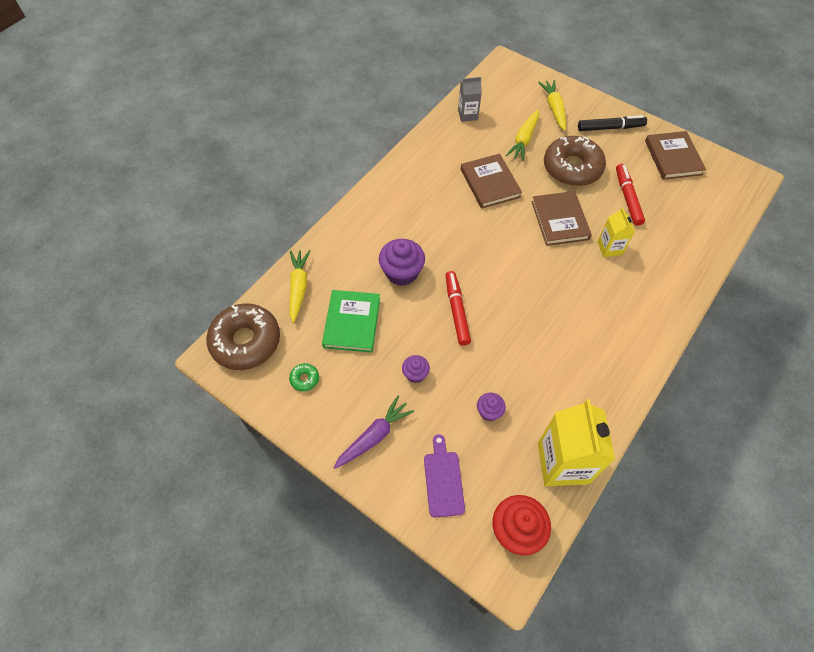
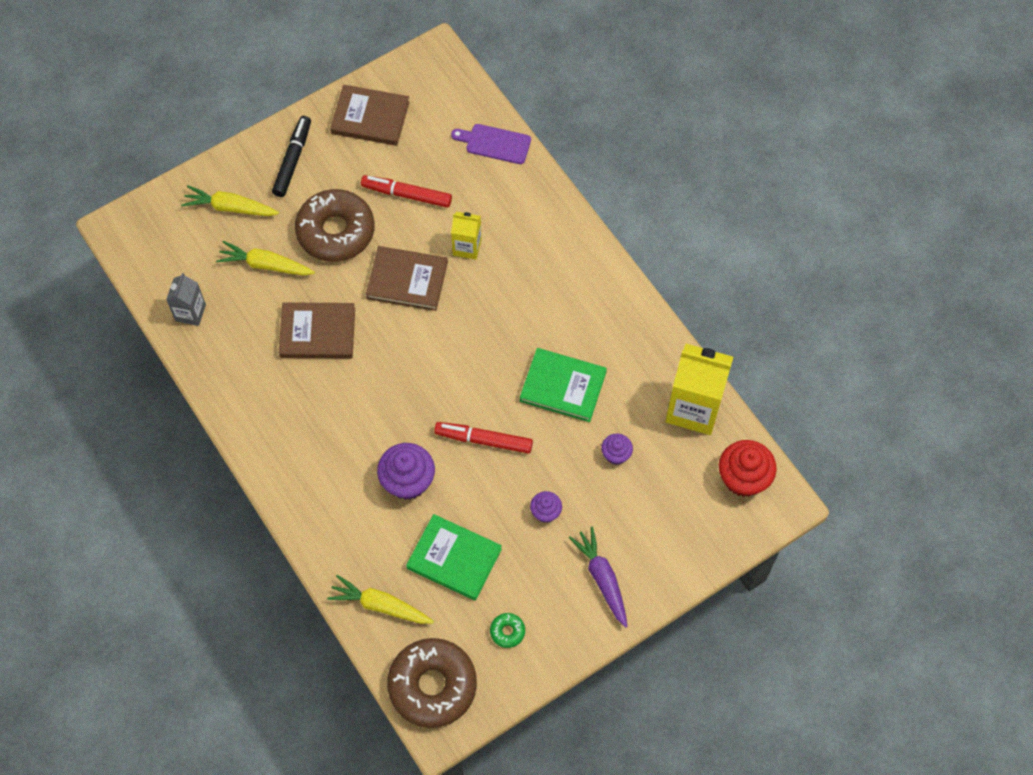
camera: 70 degrees left, 5 degrees up
purple cutting board [424,434,465,518] -> purple cutting board moved to [451,124,531,164]
yellow carrot [506,110,539,161] -> yellow carrot turned 150 degrees clockwise [216,241,315,276]
none -> green book [520,348,607,422]

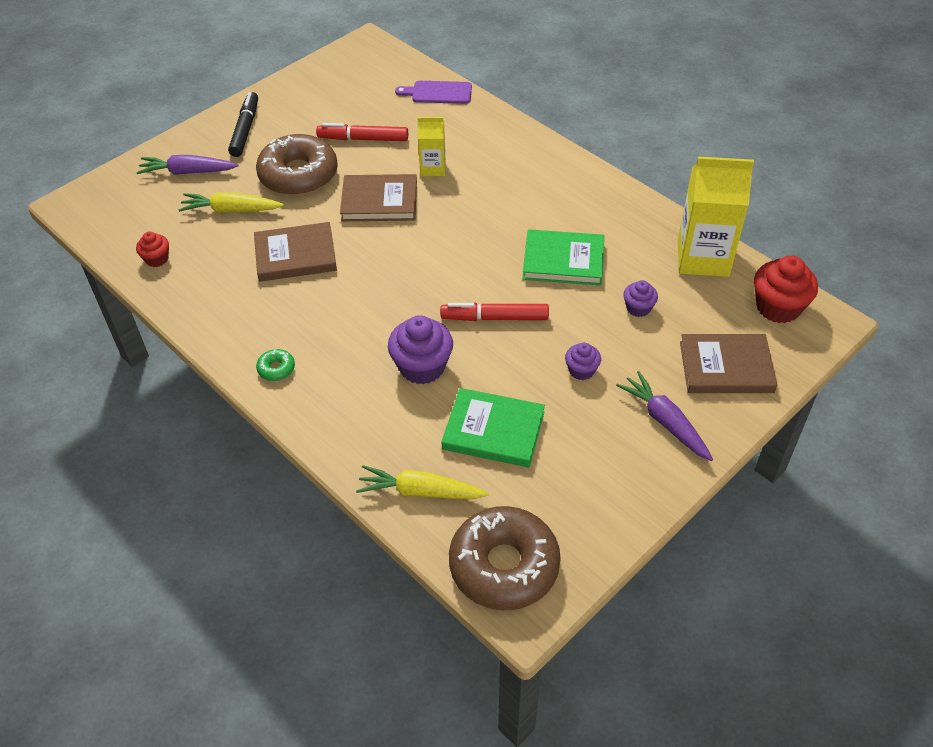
camera: 10 degrees left, 15 degrees down
grey carton [166,273,206,326] -> red cupcake [136,232,169,267]
yellow carrot [181,185,279,216] -> purple carrot [136,155,238,175]
brown book [330,85,410,146] -> brown book moved to [680,334,777,393]
green donut [490,613,525,648] -> green donut moved to [256,349,295,381]

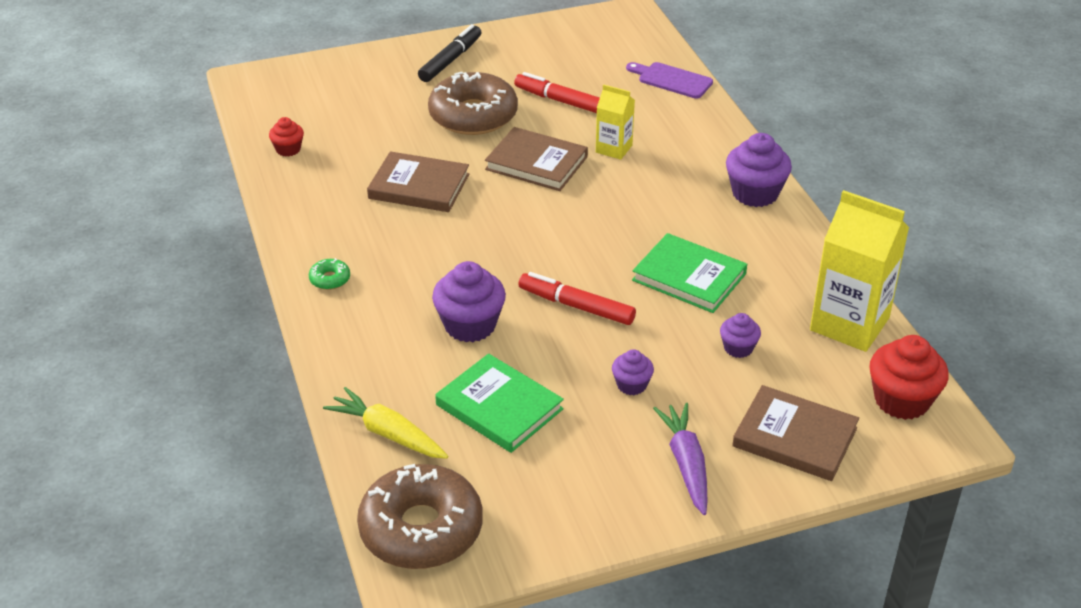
camera: 25 degrees right, 10 degrees down
purple carrot [136,155,238,175] -> none
yellow carrot [178,192,284,213] -> none
none -> purple cupcake [726,133,792,207]

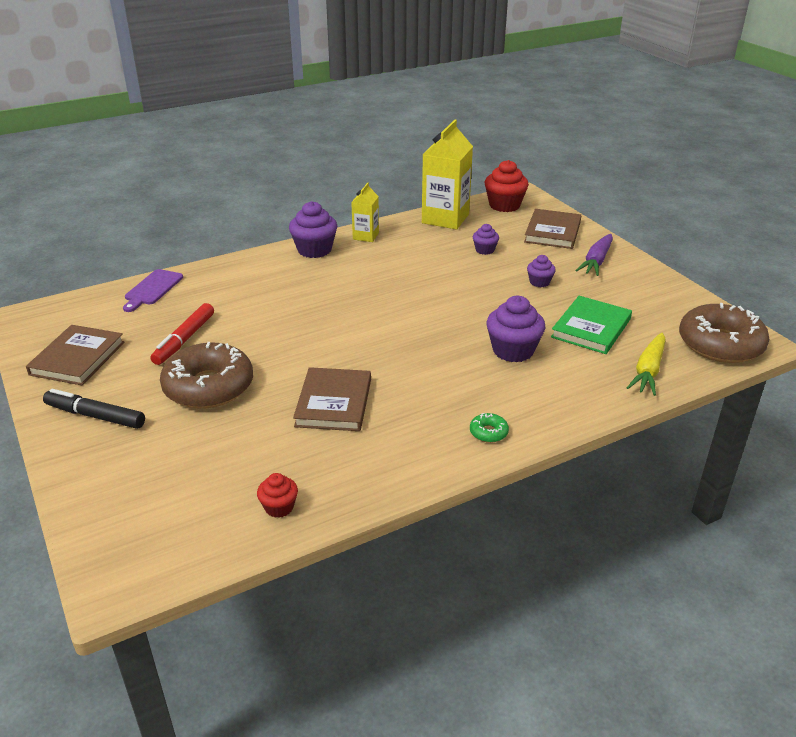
camera: 100 degrees left, 5 degrees down
brown book [485,127,588,191] -> brown book moved to [26,325,125,385]
red marker [518,272,636,325] -> none
yellow carton [596,85,635,160] -> yellow carton moved to [351,182,379,242]
green book [632,233,747,313] -> none
purple carrot [653,403,707,515] -> purple carrot turned 45 degrees counterclockwise [575,234,613,276]

